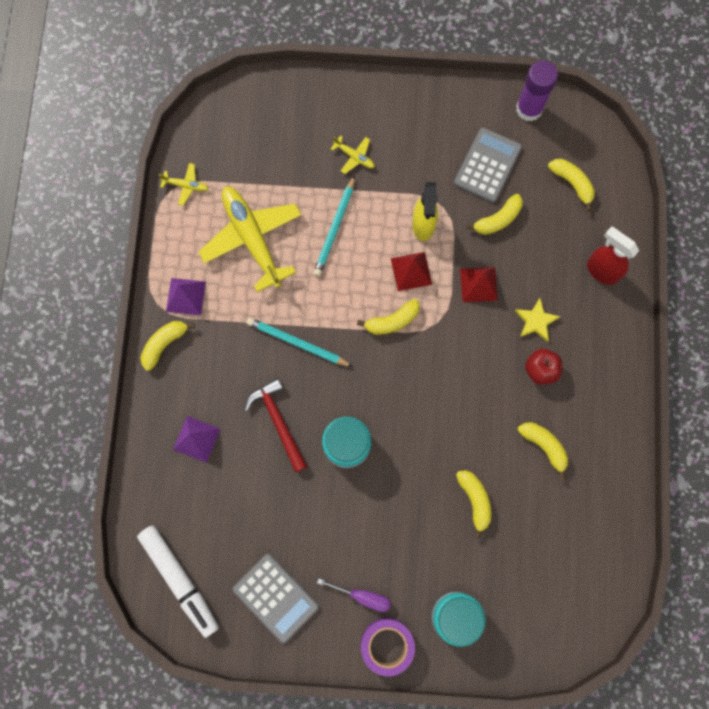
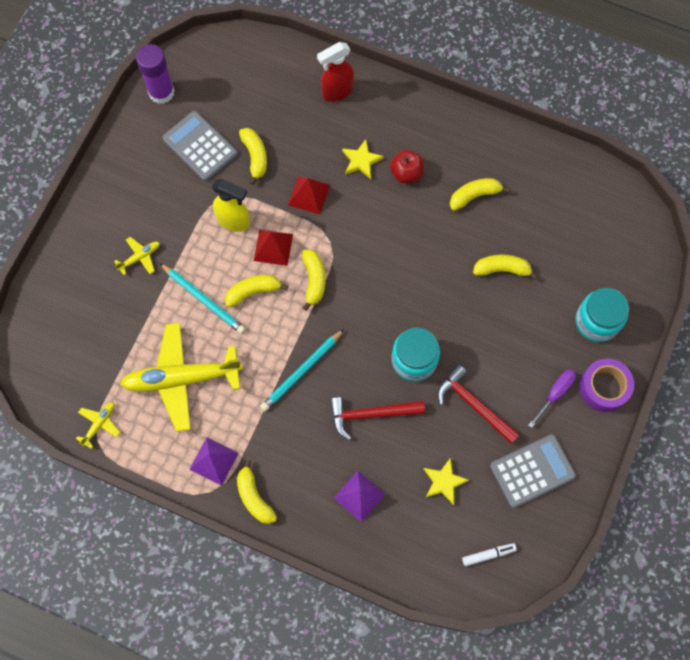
camera: 70 degrees left, 5 degrees down
white marker [137,525,219,638] -> white marker [462,543,517,566], size x0.45
yellow banana [548,159,595,211] -> yellow banana moved to [225,275,288,307]
none -> yellow star [423,458,469,505]
none -> red hammer [438,364,520,444]

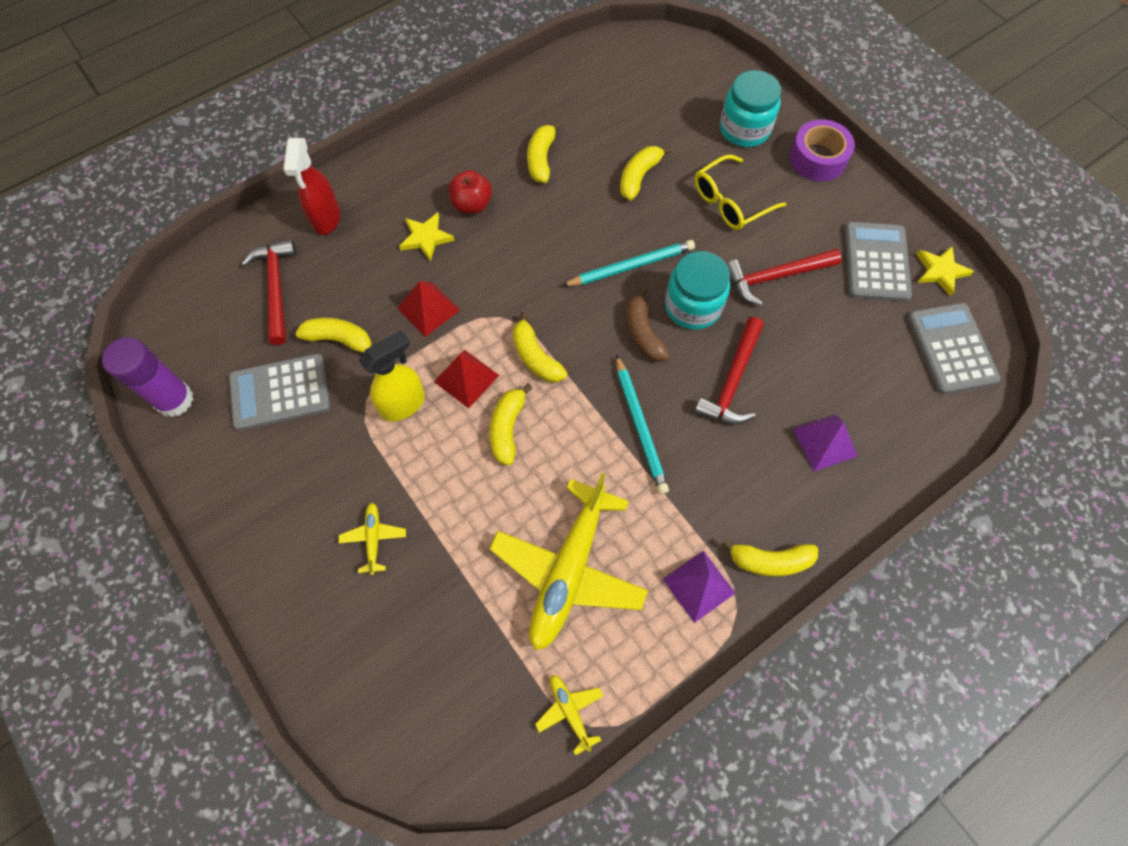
camera: 60 degrees left, 5 degrees down
turquoise pencil [159,263,246,334] -> turquoise pencil moved to [562,240,695,286]
yellow banana [302,249,325,311] -> yellow banana turned 150 degrees counterclockwise [513,312,567,382]
yellow star [423,458,469,505] -> yellow star moved to [917,246,974,296]
white marker [462,543,517,566] -> grey calculator [907,303,1001,394]
purple screwdriver [528,369,576,428] -> none
none -> red hammer [241,239,297,345]
none -> brown banana [626,287,670,362]
none -> yellow glasses [695,154,786,230]

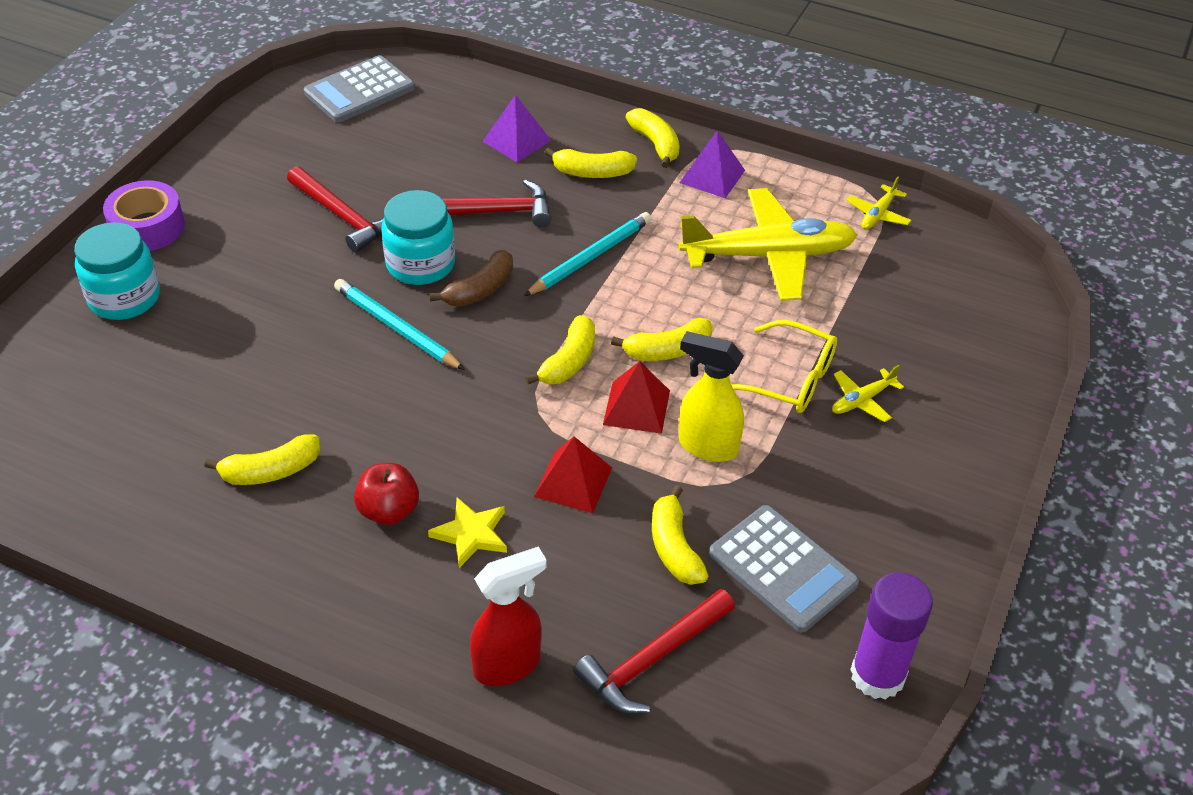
camera: 120 degrees left, 20 degrees down
yellow banana [620,146,672,201] -> yellow banana moved to [545,147,637,178]
yellow glasses [695,154,786,230] -> yellow glasses moved to [731,320,837,413]
grey calculator [845,222,912,302] -> none
yellow star [917,246,974,296] -> none

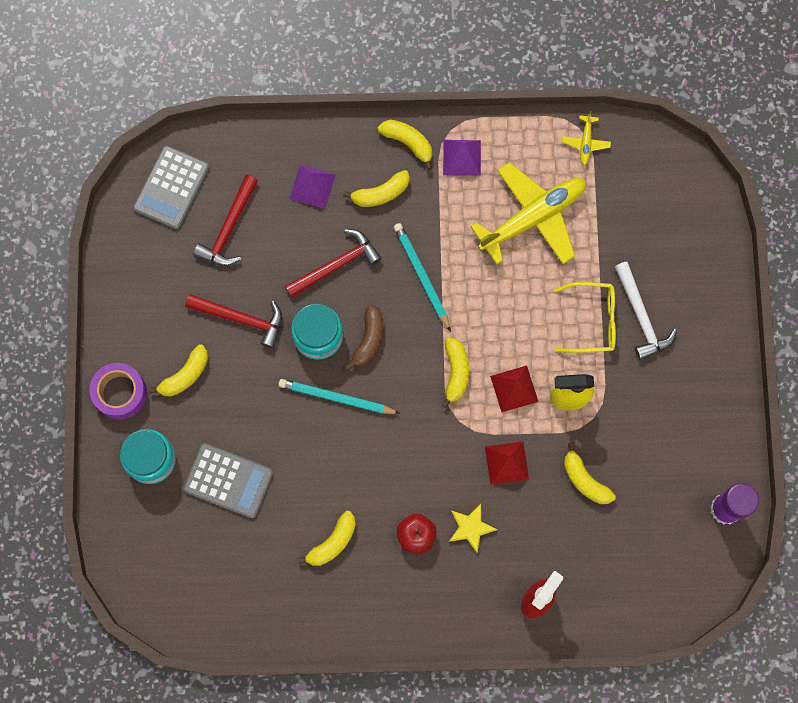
camera: 25 degrees left, 30 degrees up
turquoise pencil [524,212,651,296] -> turquoise pencil turned 45 degrees counterclockwise [394,223,451,332]
red hammer [573,589,735,713] -> red hammer moved to [193,175,258,266]
yellow banana [611,318,713,361] -> yellow banana moved to [149,344,208,397]
grey calculator [709,505,859,632] -> grey calculator moved to [183,443,273,518]
yellow plane [832,365,904,422] -> white hammer [615,261,677,360]

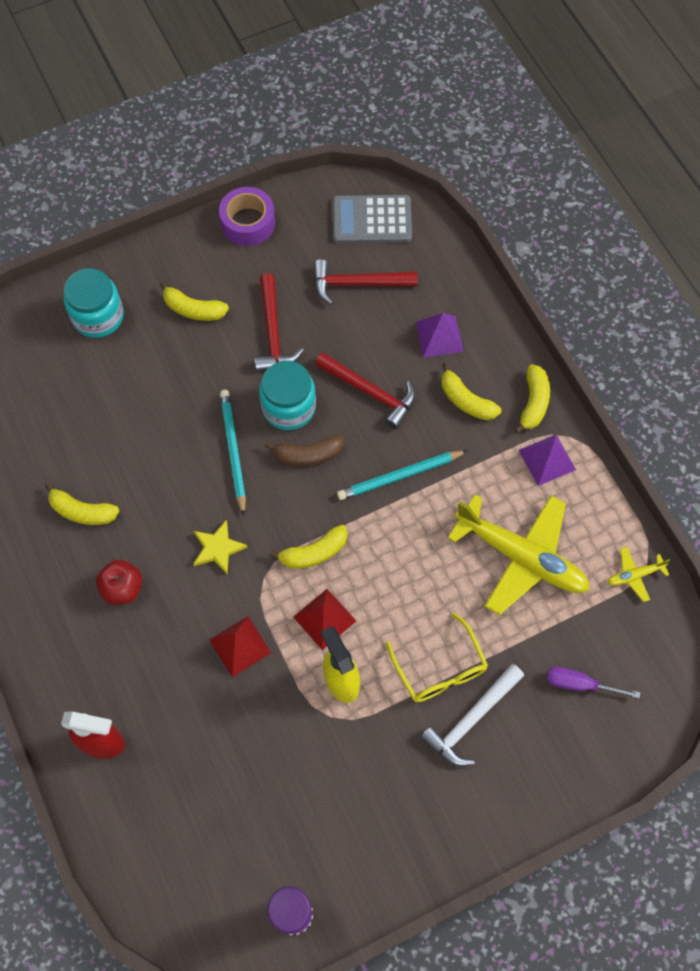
camera: 65 degrees right, 10 degrees down
purple tape [90,363,147,420] -> purple tape moved to [219,187,275,246]
grey calculator [183,443,273,518] -> none
turquoise pencil [394,223,451,332] -> turquoise pencil turned 150 degrees counterclockwise [337,450,468,500]
yellow star [449,504,497,553] -> yellow star moved to [193,520,248,574]
yellow banana [564,443,616,504] -> none
none -> purple screwdriver [547,667,640,698]

